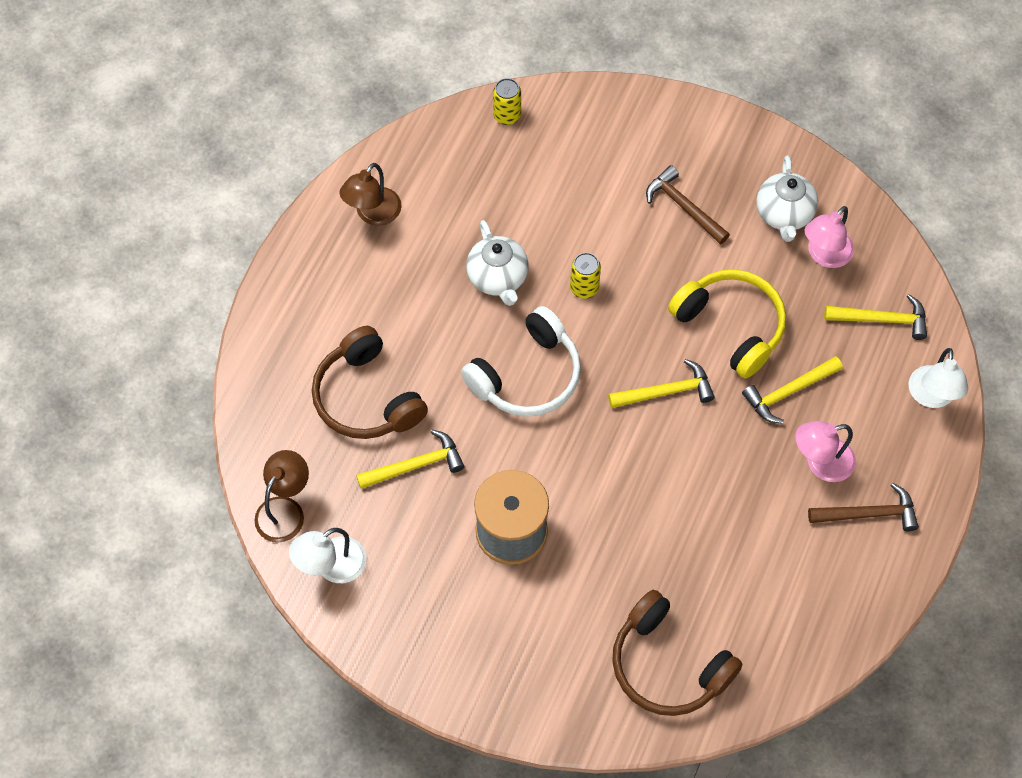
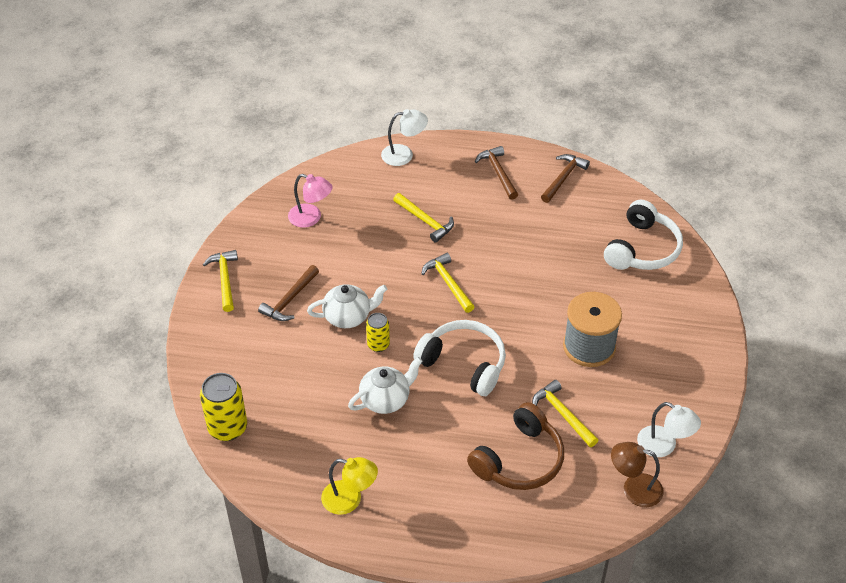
camera: 105 degrees left, 15 degrees down
brown lamp [340,163,402,226] -> yellow lamp [321,457,378,515]
yellow can [493,78,521,125] -> yellow can [200,373,247,441], size x1.68
brown headphones [612,590,742,716] -> white headphones [604,200,683,270]
yellow headphones [668,269,786,378] -> none
white teapot [756,155,818,242] -> white teapot moved to [307,284,387,328]
pink lamp [795,421,856,482] -> none
yellow hammer [824,294,927,340] -> yellow hammer moved to [203,250,238,312]
none -> brown hammer [541,154,590,203]

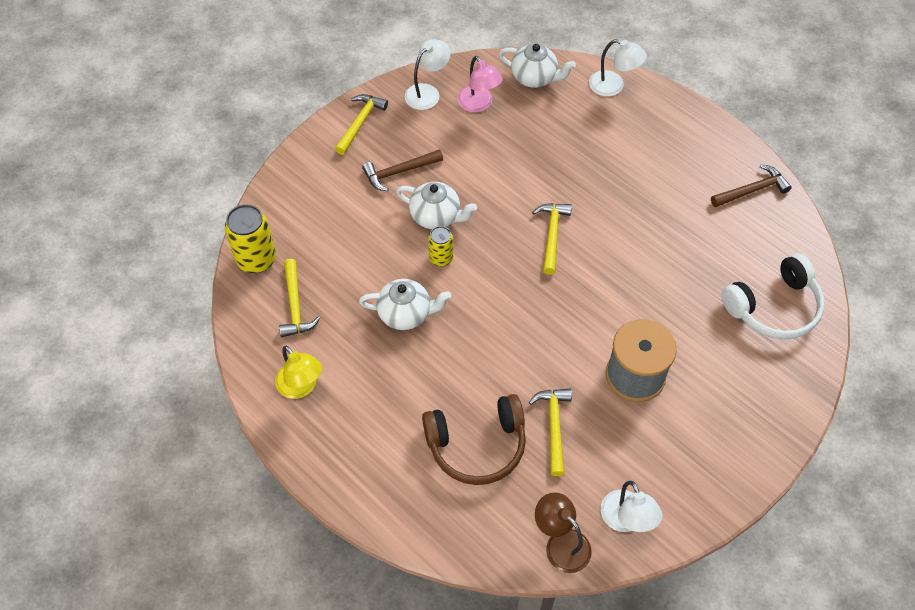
camera: 35 degrees right, 10 degrees up
yellow hammer [393,193,454,243] -> yellow hammer moved to [279,259,320,337]
white headphones [413,320,506,396] -> none
brown hammer [475,146,518,200] -> none
none -> white lamp [405,39,450,110]
none -> white teapot [499,43,576,88]

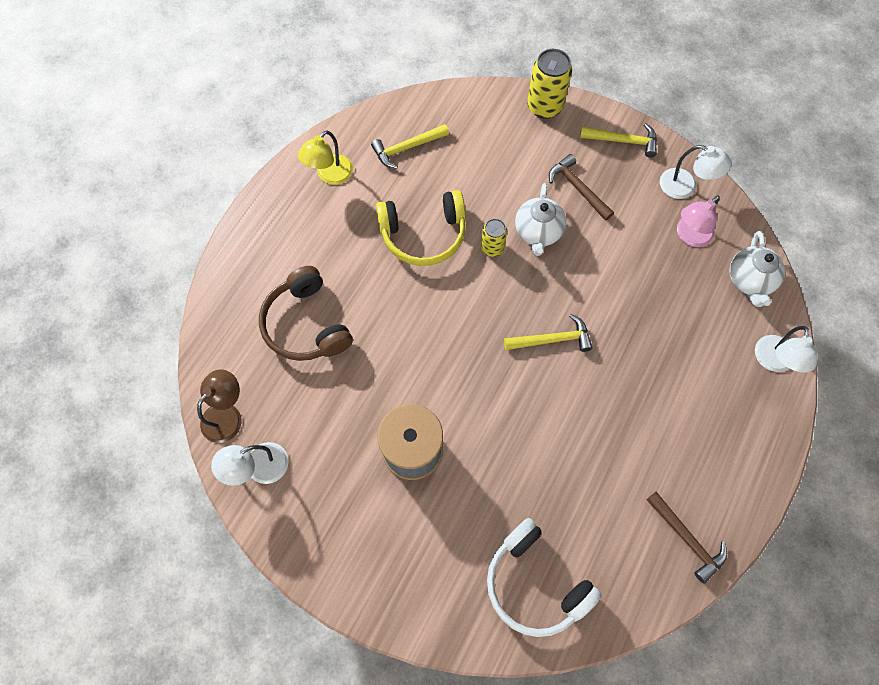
camera: 75 degrees right, 10 degrees up
yellow can [225,204,276,273] -> yellow can moved to [527,49,572,119]
white teapot [359,279,451,330] -> yellow headphones [376,190,466,266]
yellow hammer [529,388,572,476] -> none

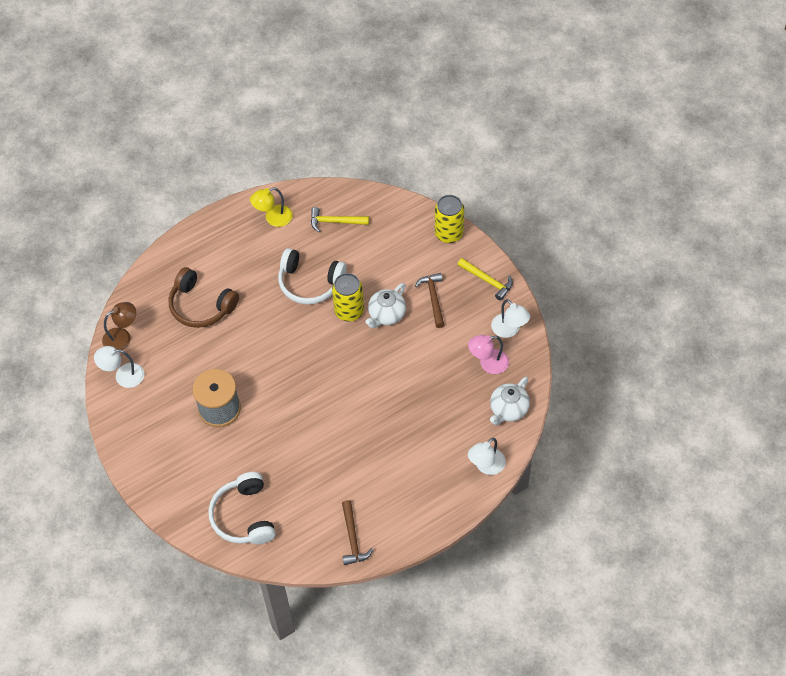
camera: 30 degrees right, 10 degrees down
brown headphones [259,266,353,361] -> brown headphones turned 60 degrees counterclockwise [168,267,239,328]
yellow headphones [376,190,466,266] -> white headphones [278,248,346,304]
yellow can [481,219,507,257] -> yellow can [332,273,364,322], size x1.68
yellow hammer [504,314,593,352] -> none

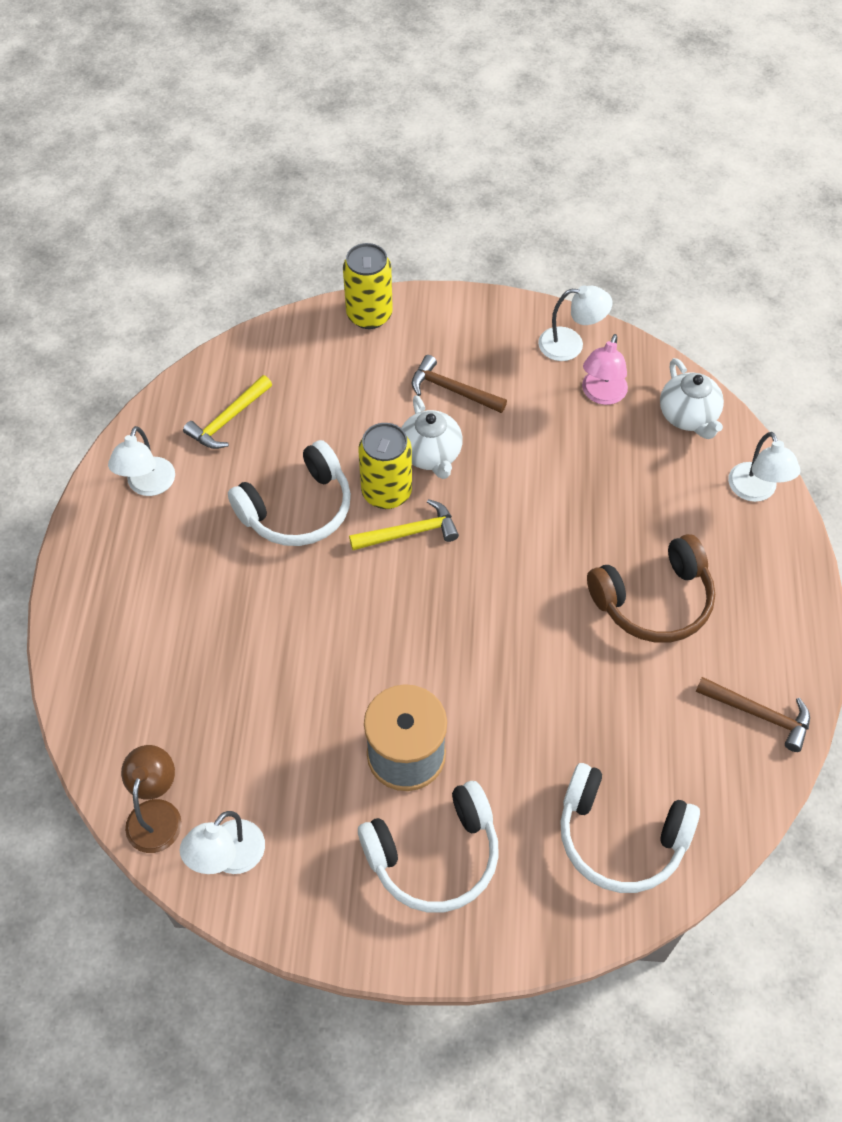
camera: 55 degrees left, 0 degrees up
brown headphones [168,267,239,328] -> brown headphones moved to [587,534,715,643]
yellow lamp [250,188,293,227] -> white lamp [108,426,175,496]
yellow hammer [457,258,513,301] -> yellow hammer moved to [349,499,459,550]
none -> white headphones [358,781,499,913]

